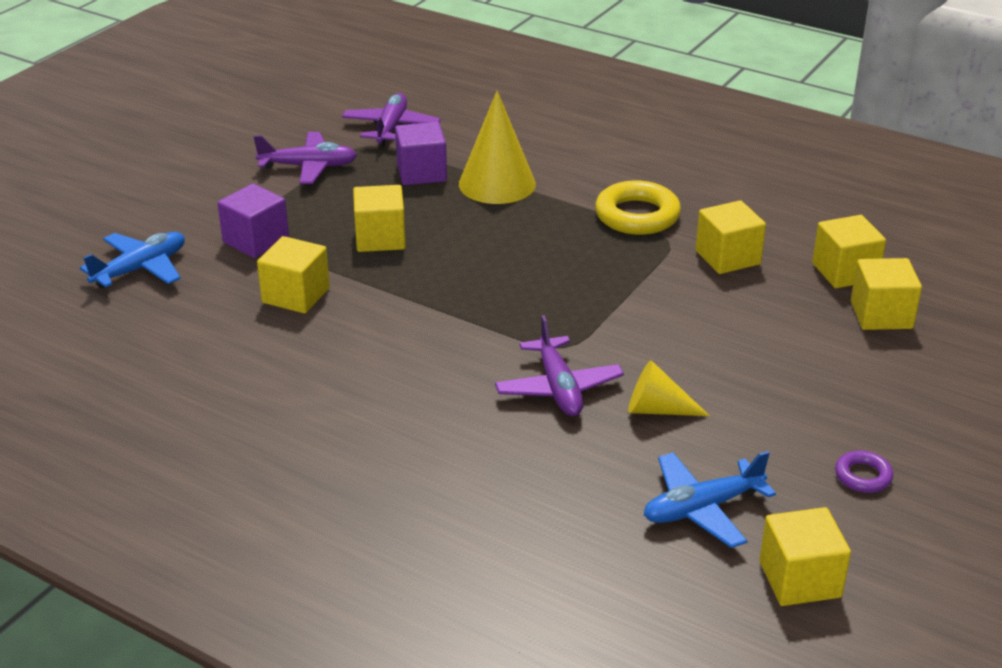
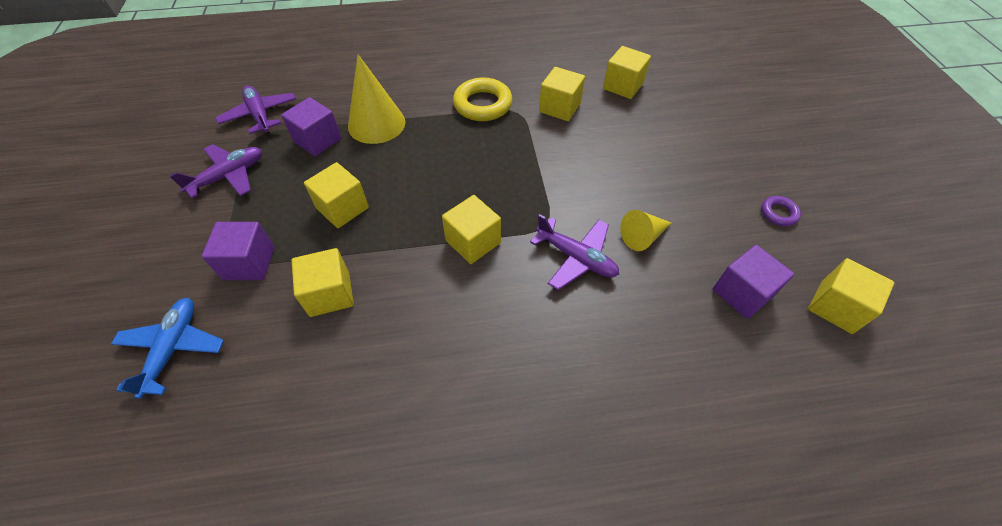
camera: 40 degrees left, 20 degrees up
blue plane [644,451,776,548] -> purple cube [713,245,794,319]
yellow cube [851,258,922,330] -> yellow cube moved to [442,195,501,264]

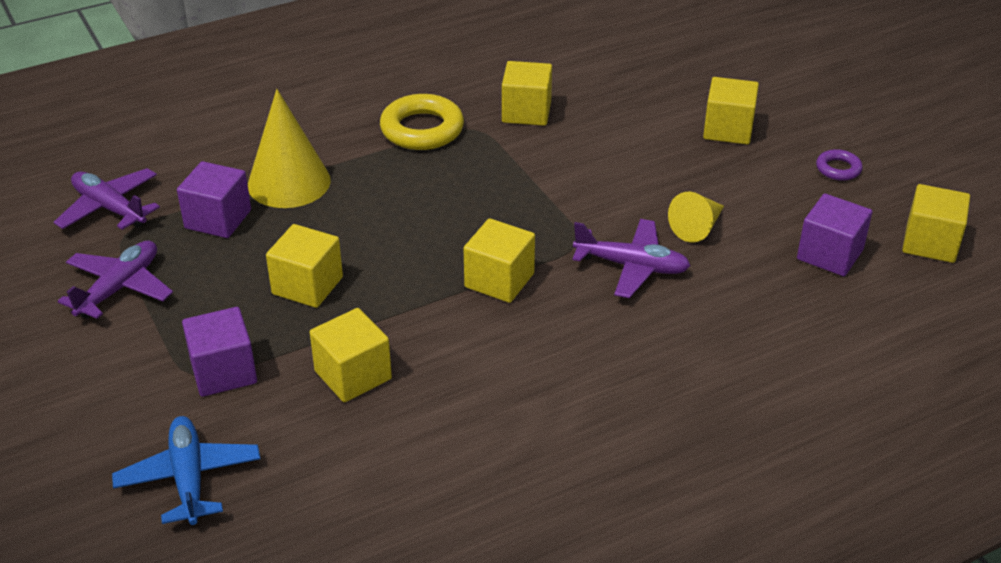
camera: 20 degrees left, 15 degrees down
yellow cube [603,46,651,99] -> yellow cube moved to [703,77,759,145]

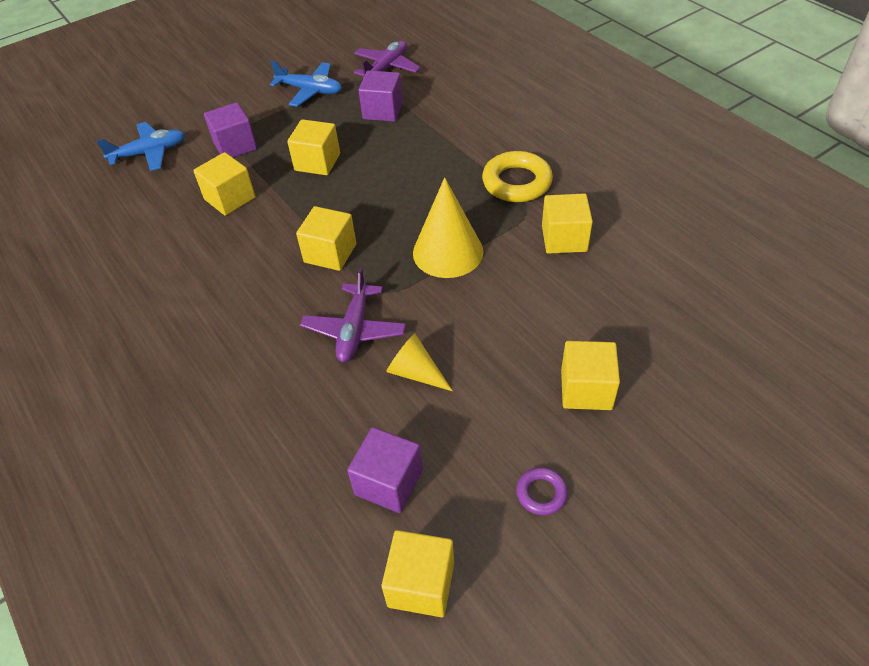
camera: 85 degrees right, 10 degrees up
purple plane [58,240,173,319] -> blue plane [270,61,342,107]
yellow cone [248,89,331,208] -> yellow cone moved to [413,177,483,278]

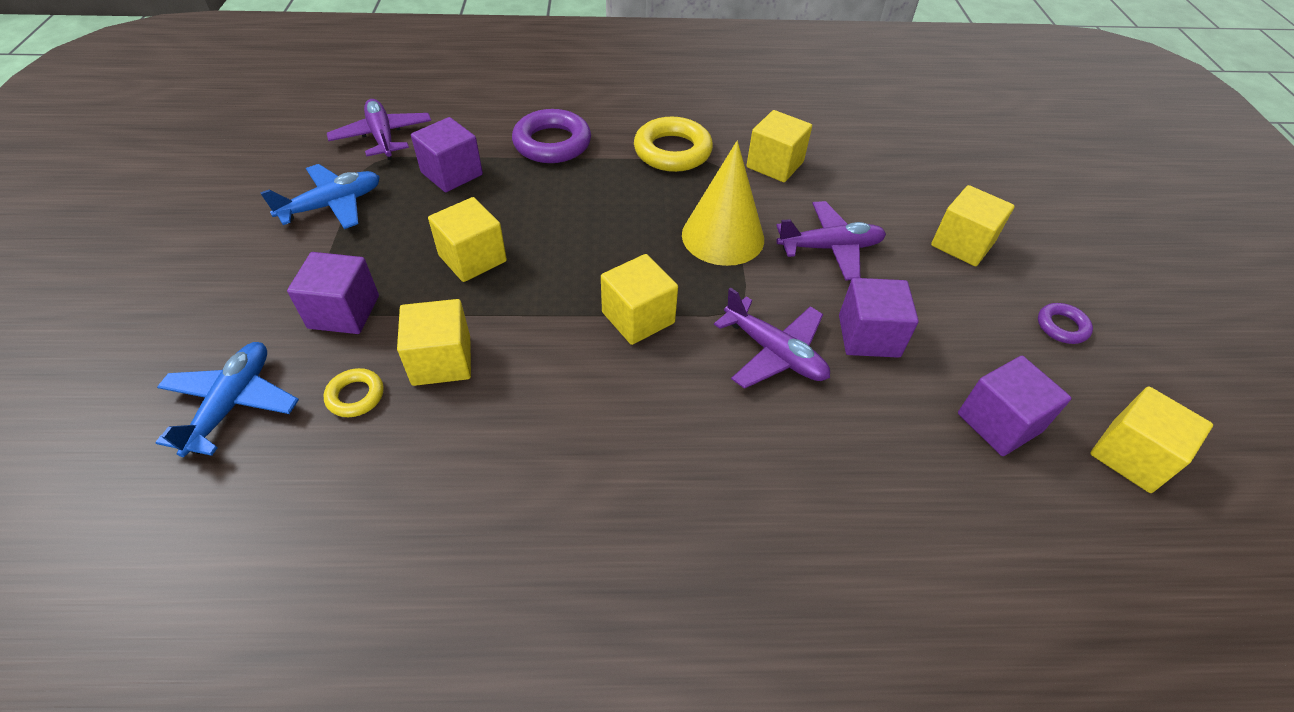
camera: 60 degrees left, 0 degrees up
yellow cone [386,334,453,391] -> purple cube [839,278,919,358]
none -> yellow ring [323,368,384,417]
none -> purple ring [512,109,591,163]
none -> purple plane [776,201,886,281]

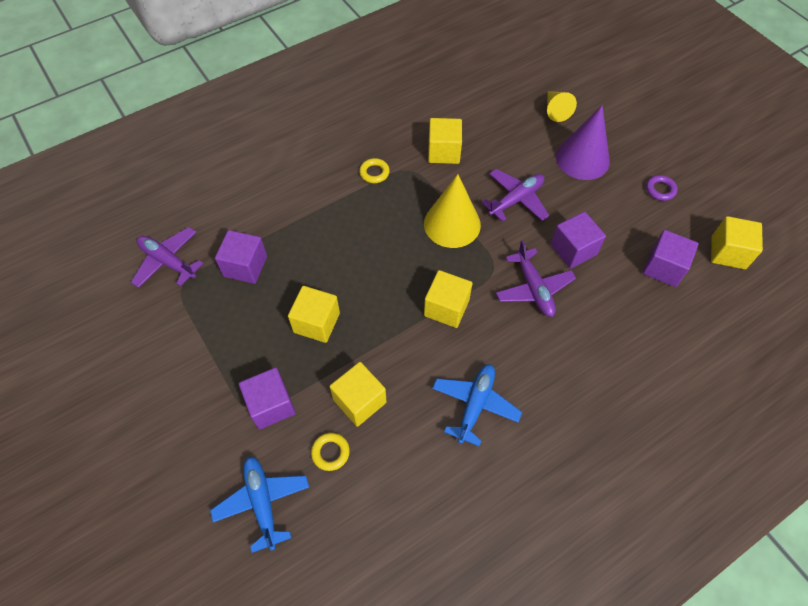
camera: 30 degrees left, 10 degrees up
blue plane [260,164,380,229] -> blue plane moved to [432,364,522,446]
purple ring [512,109,591,163] -> none
yellow ring [634,117,713,172] -> yellow ring [359,158,390,183], size x0.52
purple plane [714,287,830,389] -> purple plane turned 60 degrees clockwise [496,240,576,317]
yellow cube [931,185,1015,266] -> purple cone [556,105,610,180]
none -> yellow cone [547,91,577,122]

